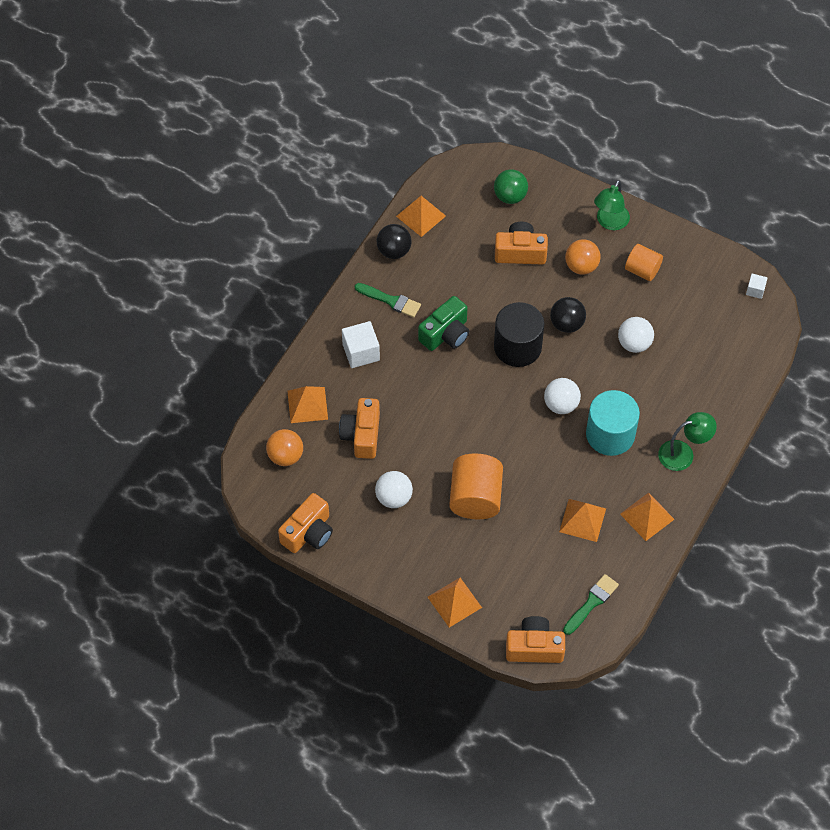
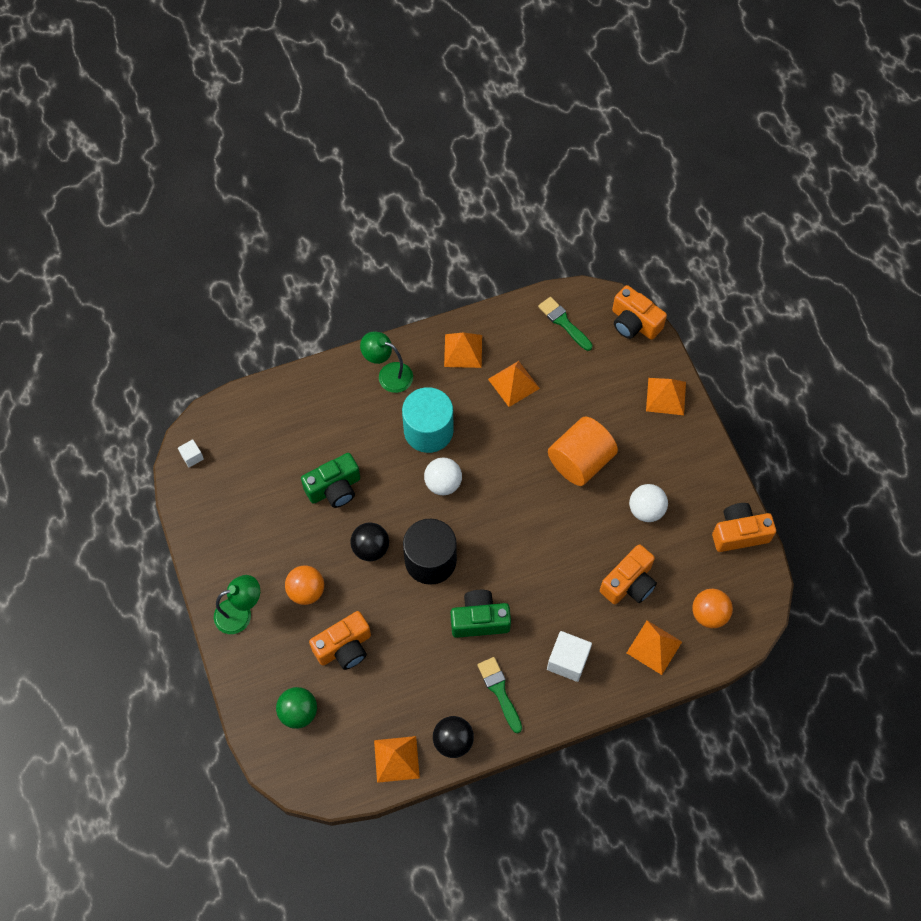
camera: 140 degrees left, 5 degrees up
orange camera [495,222,548,265] -> orange camera turned 75 degrees counterclockwise [309,611,371,670]
green brush [563,574,619,635] -> green brush turned 60 degrees clockwise [538,297,593,351]
white ball [618,317,654,353] -> green camera [301,453,360,508]
orange cylinder [625,244,663,281] -> none

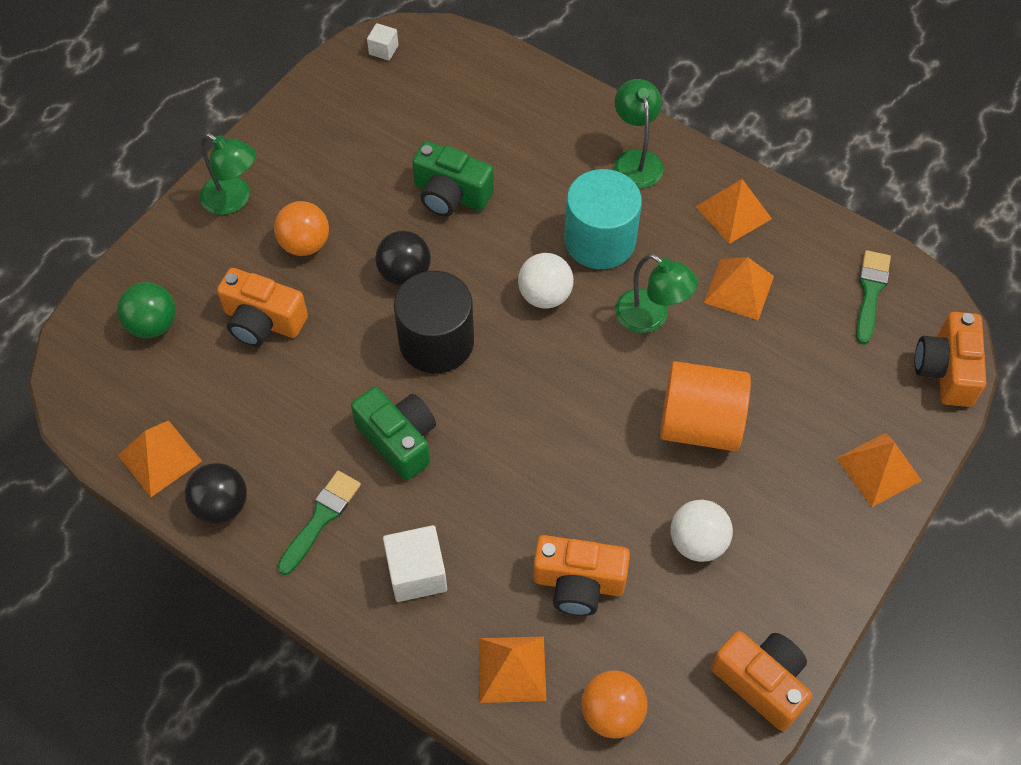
camera: 55 degrees right, 5 degrees down
none -> green lamp [615,254,698,333]

